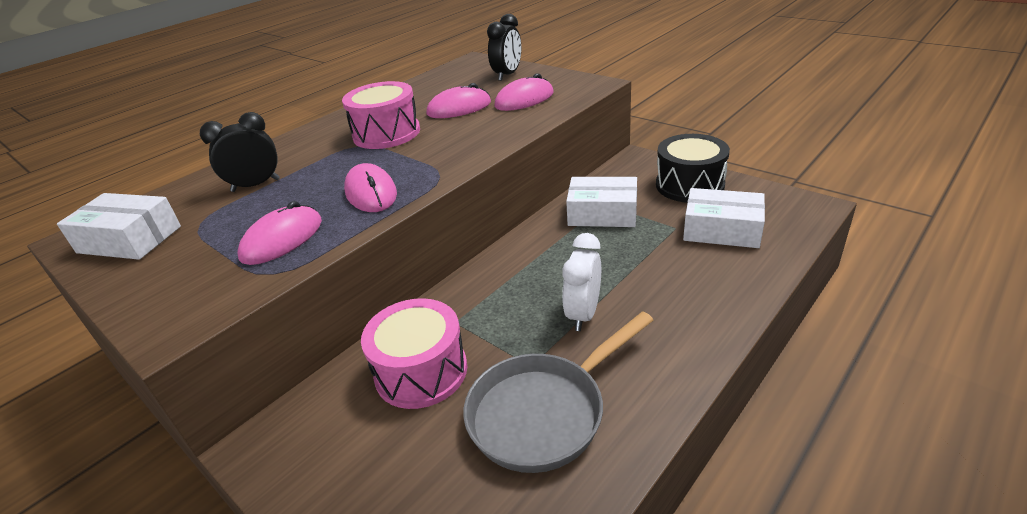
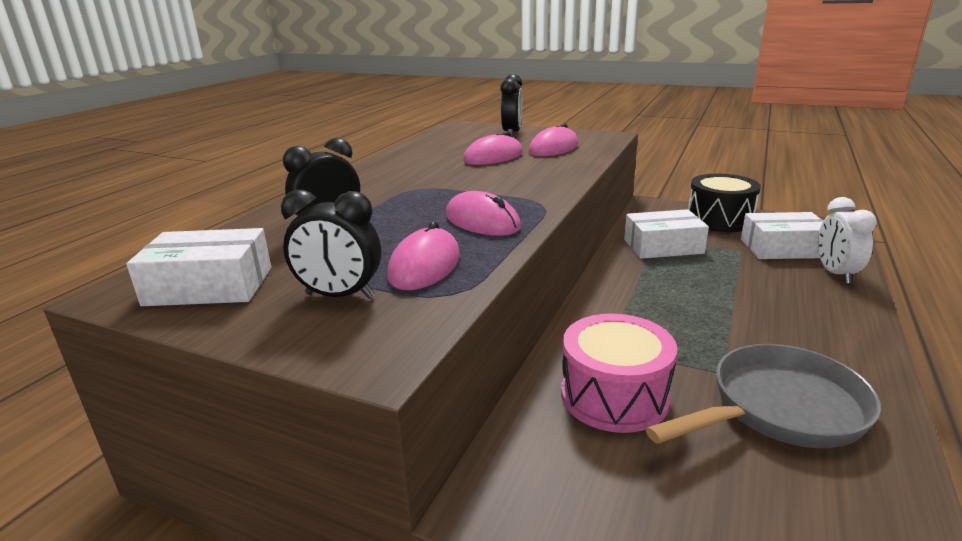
camera: 20 degrees left, 10 degrees down
pink drum [342,81,420,149] -> none
grey pan [463,311,653,473] -> grey pan turned 150 degrees counterclockwise [646,344,881,448]
white clock [562,233,601,331] -> white clock moved to [818,197,877,284]
none -> black clock [281,190,381,299]

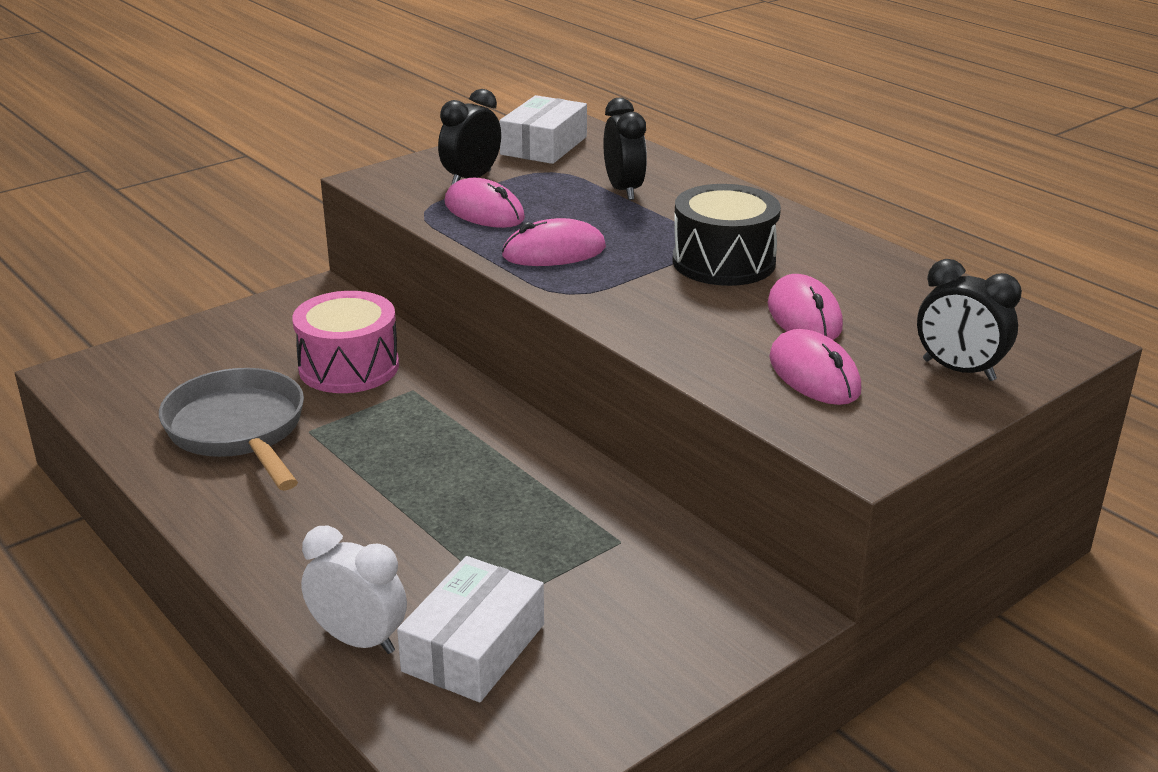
camera: 115 degrees right, 5 degrees up
white box [624,209,709,259] -> none
grey pan [646,344,881,448] -> grey pan turned 150 degrees clockwise [159,368,304,490]
black drum [688,174,761,232] -> black drum moved to [672,184,781,286]

